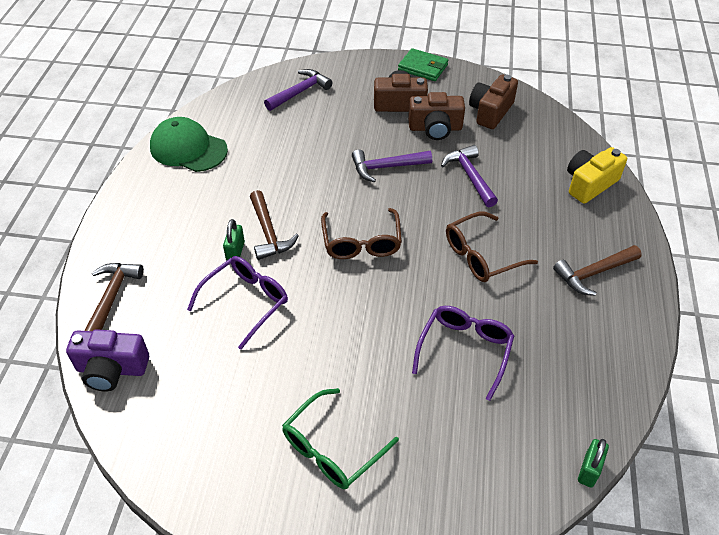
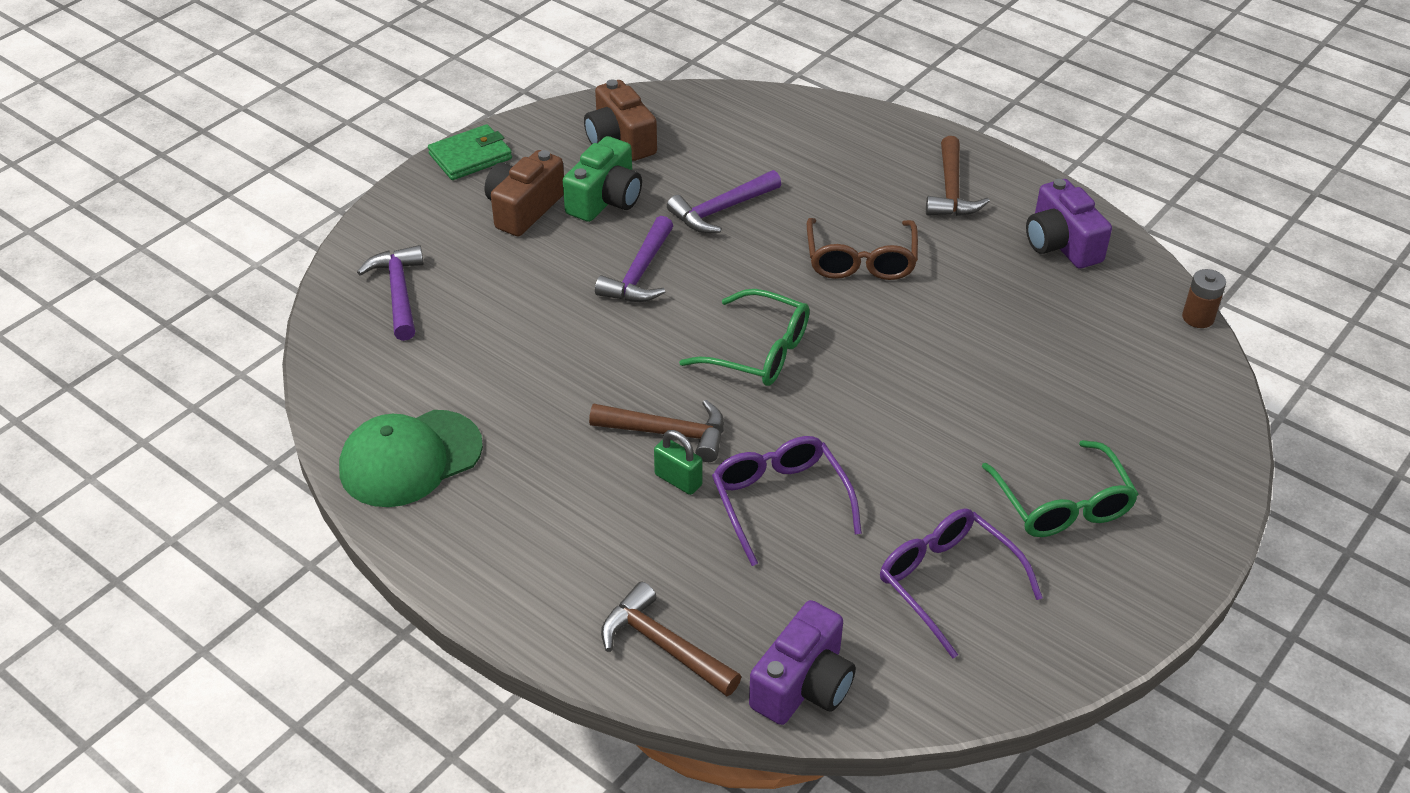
camera: 60 degrees left, 5 degrees down
brown glasses [321,208,402,259] -> green glasses [679,289,810,386]
brown camera [408,92,465,140] -> green camera [563,136,642,222]
purple glasses [412,306,514,401] -> purple glasses moved to [880,508,1043,658]
purple hammer [441,145,498,207] -> purple hammer turned 45 degrees counterclockwise [667,170,781,233]
yellow camera [567,147,627,204] -> none
green padlock [578,439,609,488] -> brown battery [1182,269,1226,328]
none -> purple camera [1026,179,1112,269]

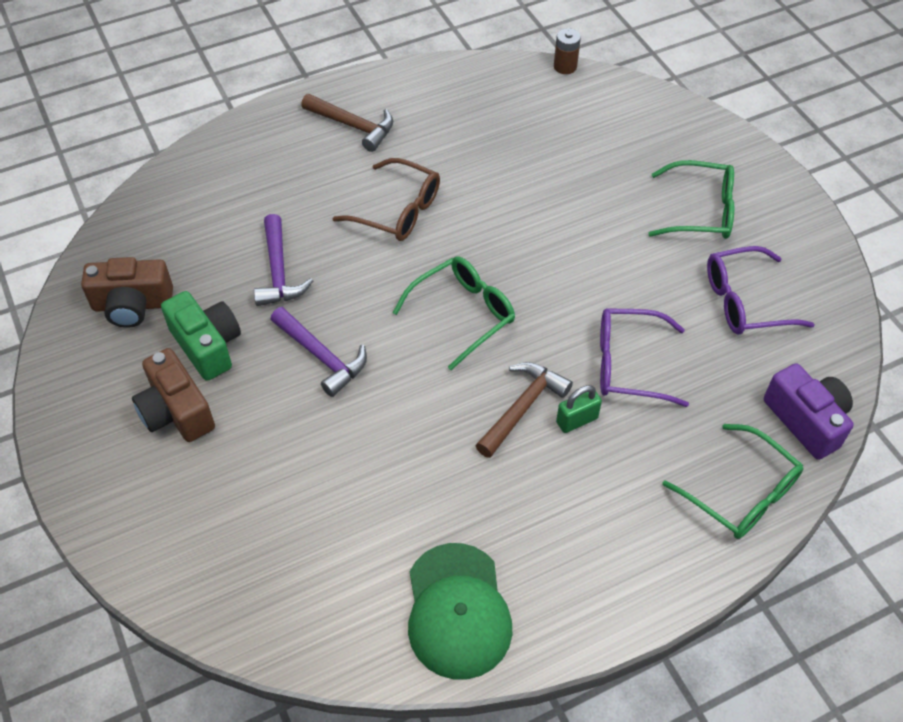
camera: 65 degrees left, 10 degrees up
purple hammer [357,245,424,341] -> none
green wallet [428,124,512,180] -> none
brown hammer [601,582,741,696] -> green glasses [662,424,803,539]
purple camera [1026,179,1112,269] -> none

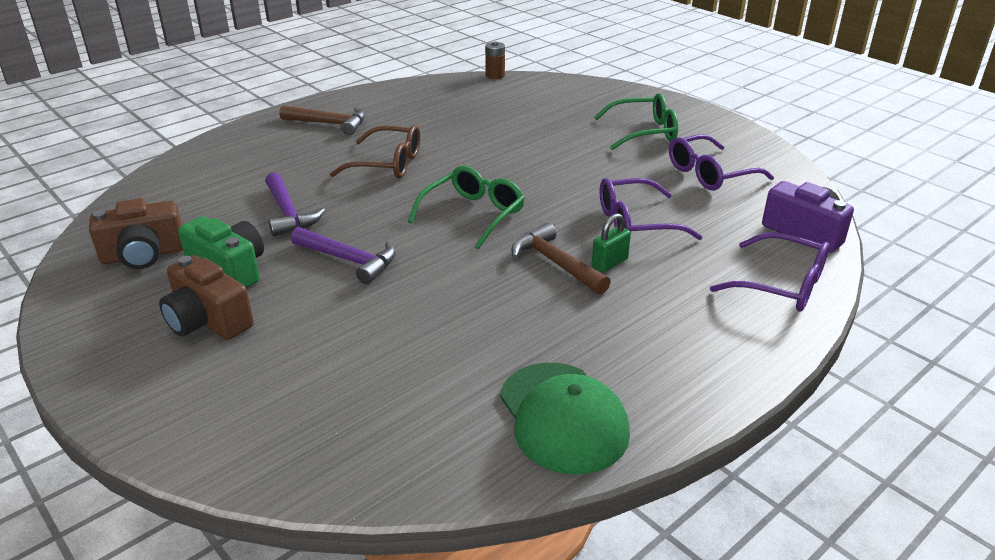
camera: 15 degrees left, 20 degrees down
brown hammer [475,362,573,458] -> brown hammer turned 60 degrees counterclockwise [511,223,611,295]
green glasses [662,424,803,539] -> purple glasses [710,232,830,311]

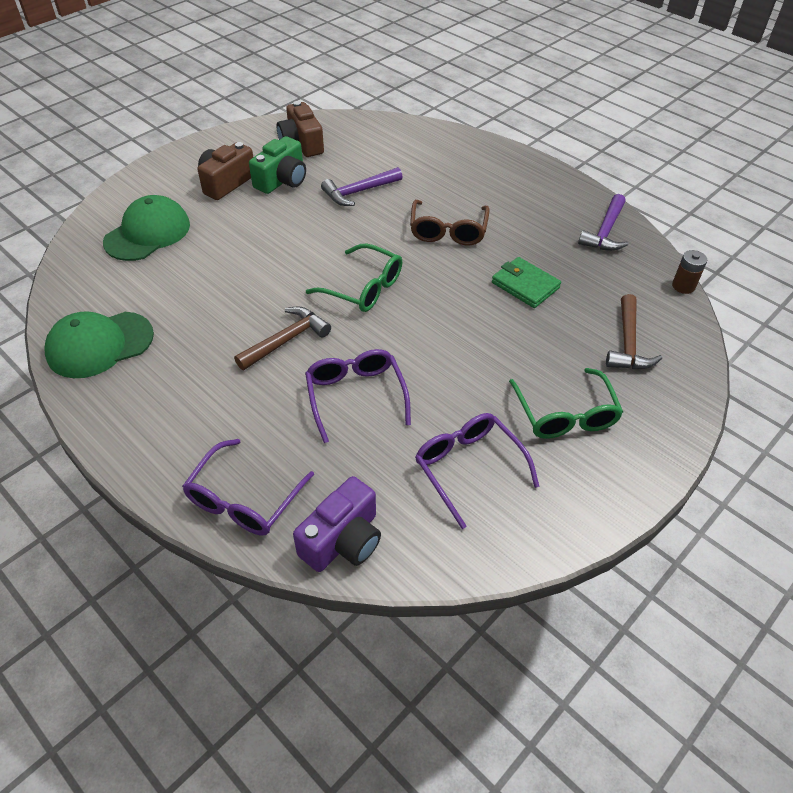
camera: 85 degrees right, 15 degrees up
brown hammer [280,105,365,135] -> brown hammer moved to [606,294,662,369]
purple hammer [291,227,396,284] -> purple hammer moved to [578,194,628,251]
green padlock [592,213,631,273] -> none
none -> green cap [103,195,190,261]
none -> green wallet [492,257,561,308]

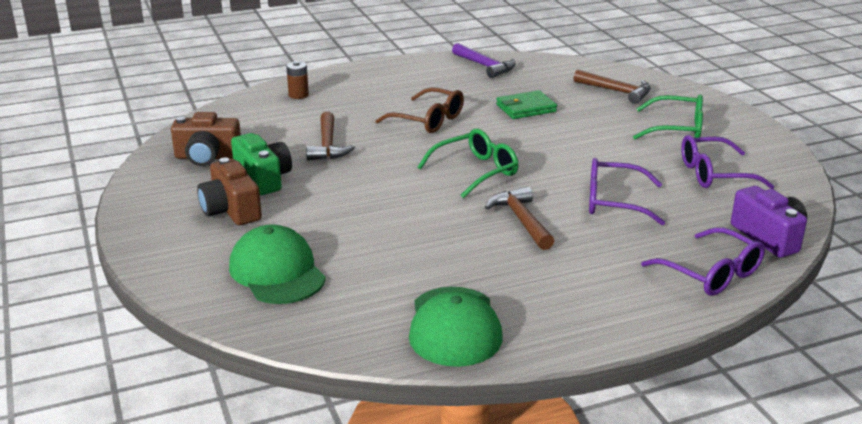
camera: 65 degrees left, 20 degrees down
purple hammer [321,167,402,206] -> brown hammer [306,112,355,161]
brown battery [672,250,707,294] -> brown battery moved to [286,61,309,99]

